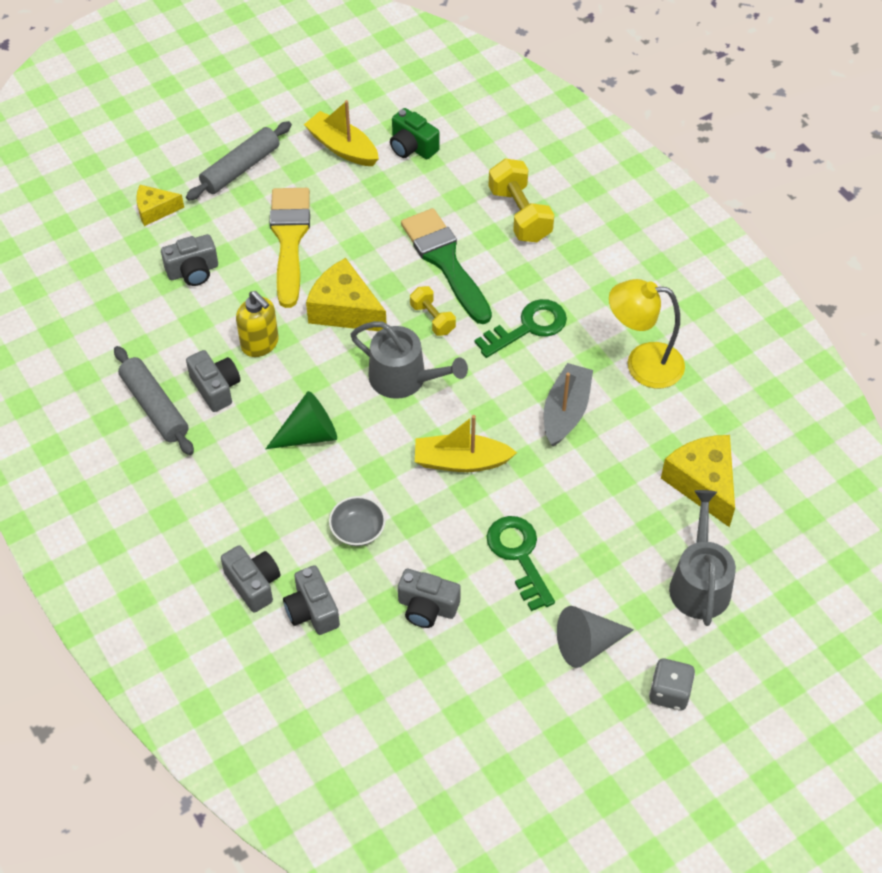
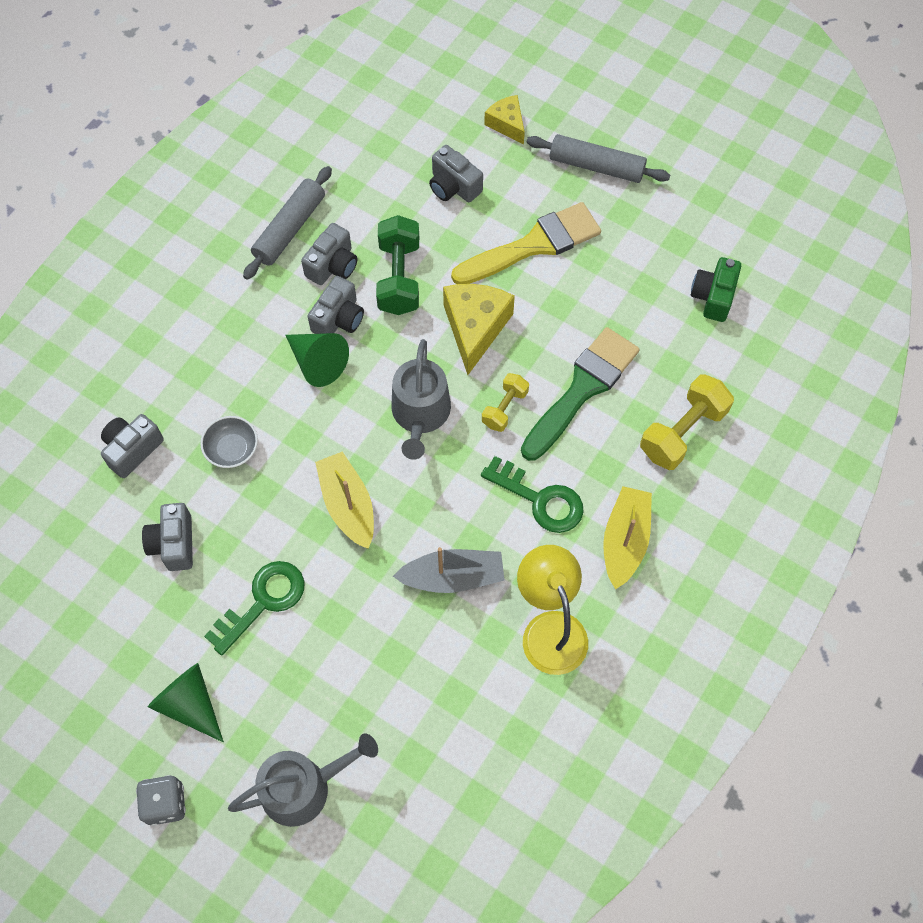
camera: 65 degrees right, 10 degrees up
grey camera [221,545,280,612] -> grey camera moved to [308,276,364,334]
yellow soap dispenser [236,291,279,357] -> green dumbbell [376,215,419,315]
yellow boat [304,100,379,166] -> yellow boat moved to [603,486,652,589]
grey cone [557,606,634,668] -> green cone [148,663,224,742]
yellow cheese [661,435,735,527] -> none

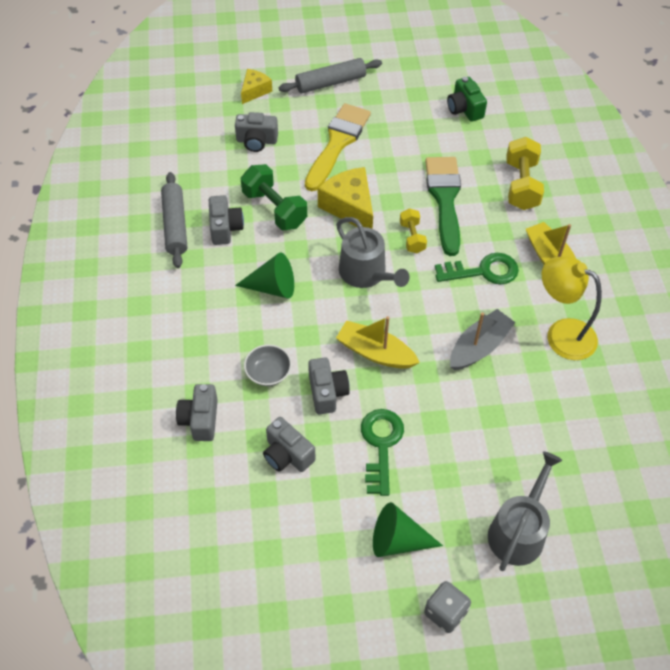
camera: 40 degrees left, 10 degrees down
grey camera [308,276,364,334] -> grey camera moved to [308,358,350,414]
yellow cheese [484,95,525,145] -> yellow cheese turned 105 degrees clockwise [241,69,272,104]

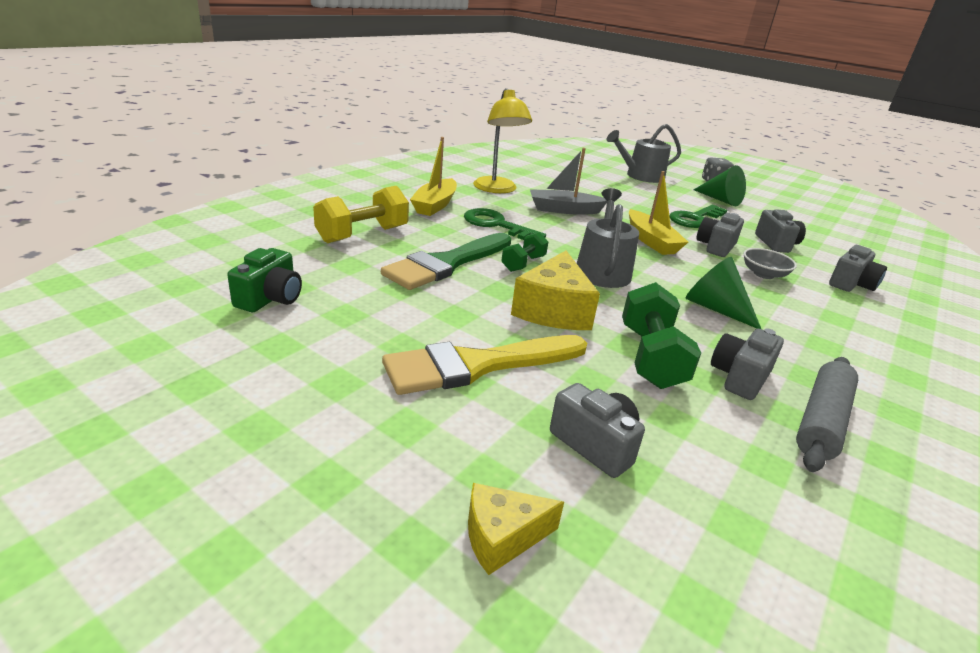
camera: 140 degrees left, 25 degrees down
grey rolling pin [279,58,382,93] -> none
yellow dumbbell [400,208,427,253] -> green dumbbell [501,232,548,272]

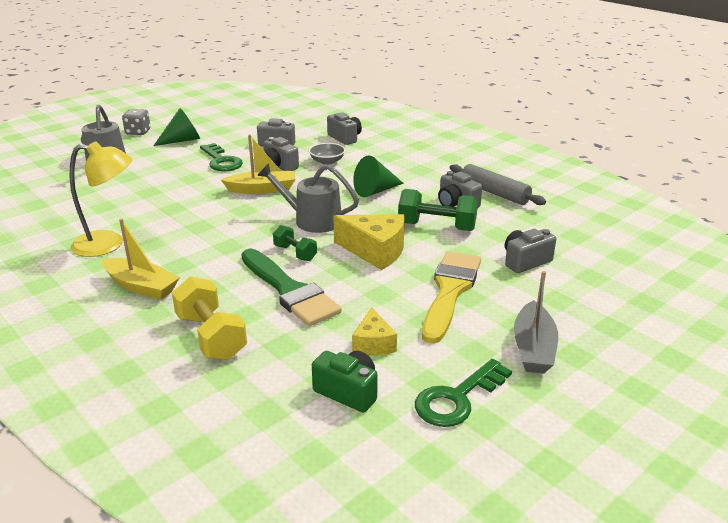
camera: 75 degrees left, 0 degrees up
yellow brush [382,335,587,395] -> yellow brush turned 150 degrees counterclockwise [422,251,481,344]
green key [464,208,546,240] -> green key moved to [415,359,512,427]
yellow cheese [468,483,564,575] -> yellow cheese moved to [352,307,397,356]
grey boat [530,148,607,215] -> grey boat moved to [514,271,558,373]

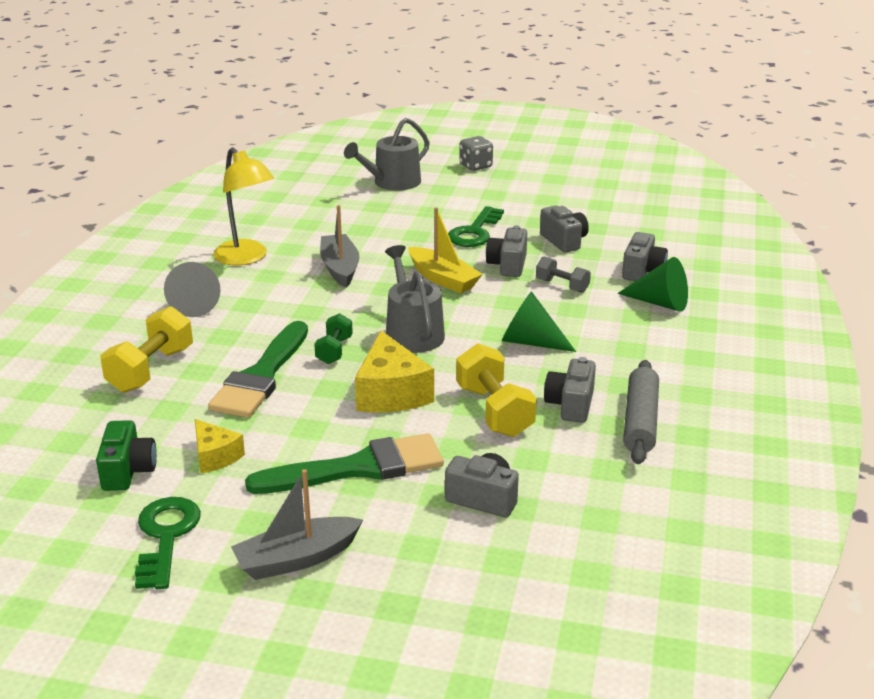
camera: 55 degrees right, 0 degrees up
yellow boat [102,219,180,300] -> grey cone [164,262,221,317]
green cone [153,108,200,146] -> green cone moved to [617,257,688,312]
grey bowl [309,143,345,165] -> grey dumbbell [536,256,591,293]
yellow cheese [352,307,397,356] -> yellow cheese turned 90 degrees counterclockwise [195,419,245,473]
green dumbbell [398,189,478,231] -> yellow dumbbell [456,343,537,437]
green key [415,359,512,427] -> green key turned 75 degrees clockwise [135,497,201,589]
yellow brush [422,251,481,344] -> green brush [245,433,444,494]
none -> grey boat [320,205,359,288]

